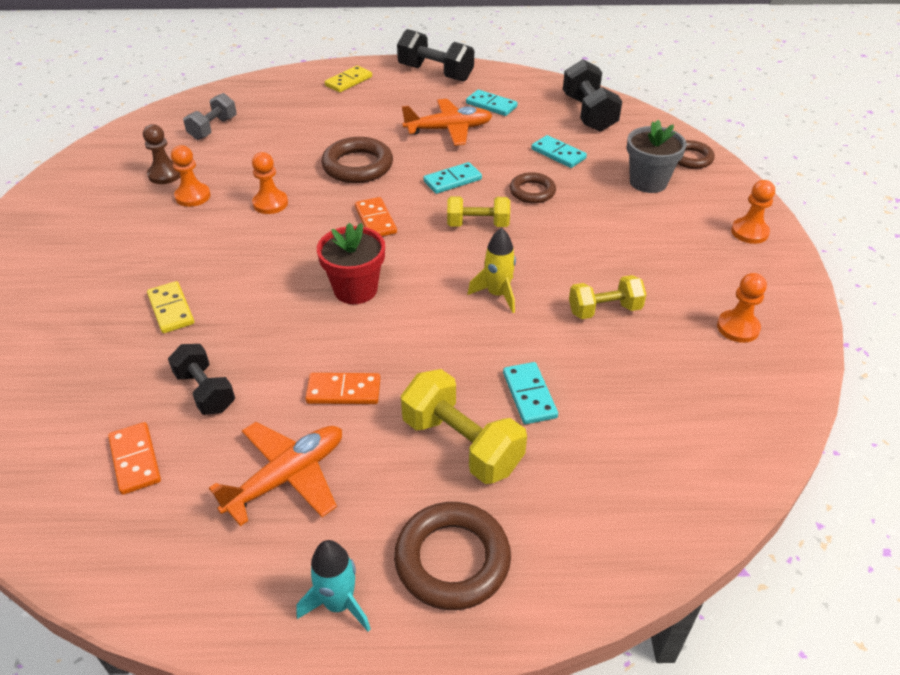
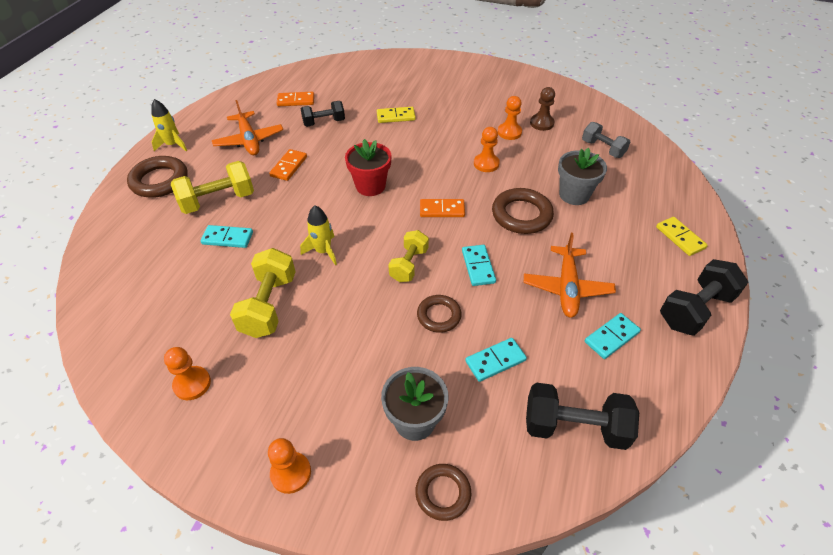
camera: 110 degrees right, 5 degrees up
turquoise rocket [296,540,371,632] -> yellow rocket [151,99,187,152]
yellow dumbbell [569,275,646,319] -> yellow dumbbell [230,248,296,338], size x1.51
none -> grey flower pot [558,148,607,205]

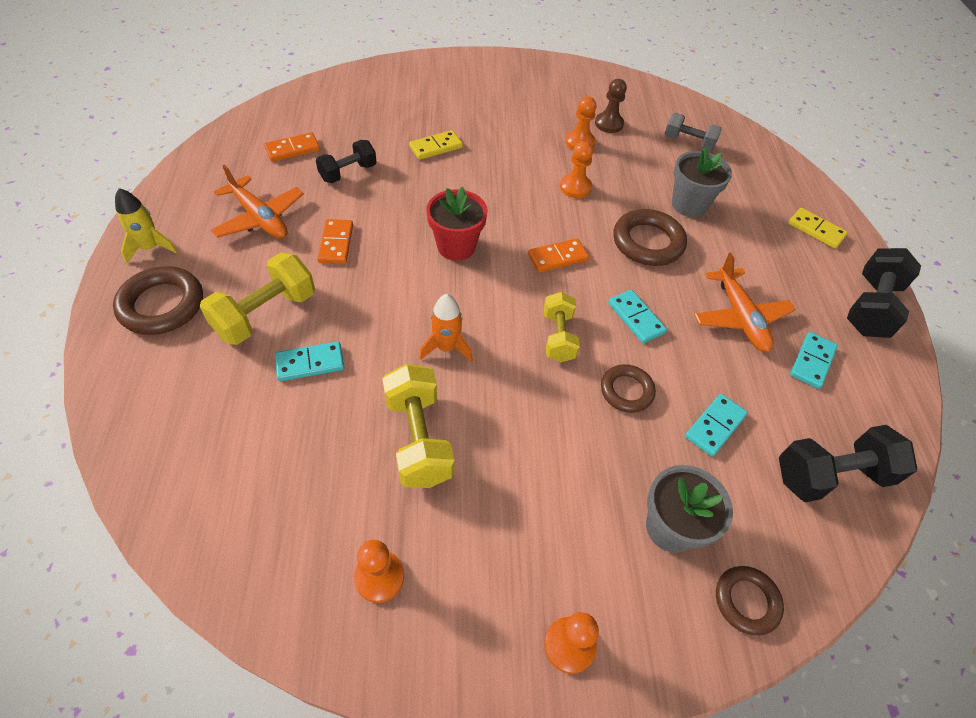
camera: 25 degrees left, 5 degrees up
yellow rocket [300,205,337,265] -> orange rocket [419,294,473,362]

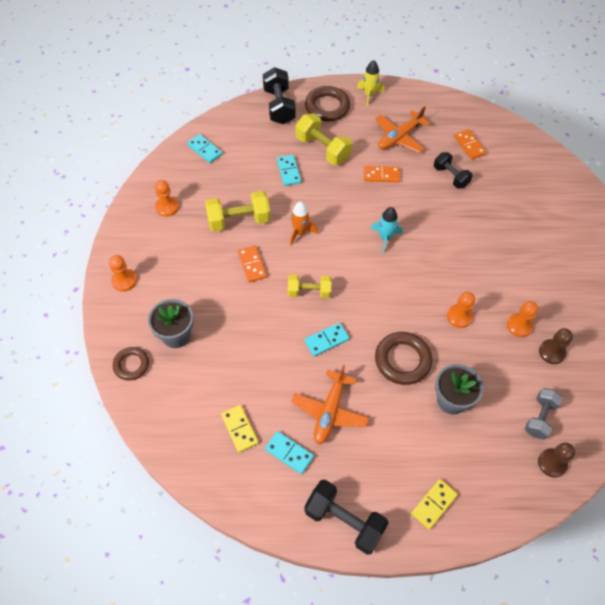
camera: 95 degrees right, 5 degrees up
yellow domino [409,130,463,160] -> yellow domino moved to [221,405,259,453]
red flower pot [426,187,488,261] -> turquoise rocket [371,207,403,253]
orange domino [528,238,589,272] -> orange domino moved to [238,245,267,282]
brown ring [601,364,656,413] -> none
turquoise domino [685,394,748,457] -> turquoise domino moved to [187,134,223,163]
orange plane [694,253,796,352] -> orange plane turned 60 degrees counterclockwise [291,365,369,444]
black dumbbell [779,425,917,502] -> black dumbbell moved to [263,67,296,124]
none -> brown pawn [538,443,575,477]

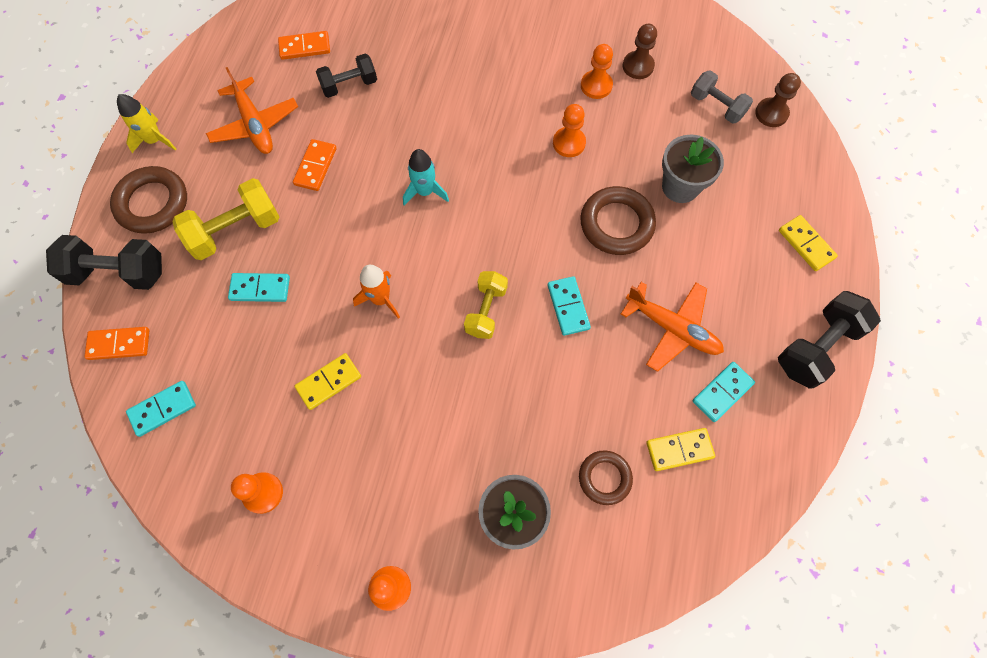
camera: 75 degrees left, 10 degrees up
brown ring [113,347,149,381] -> brown ring moved to [579,450,633,505]
yellow dumbbell [205,191,270,231] -> yellow domino [295,353,361,410]
orange domino [238,245,267,282] -> orange domino moved to [84,327,149,360]

